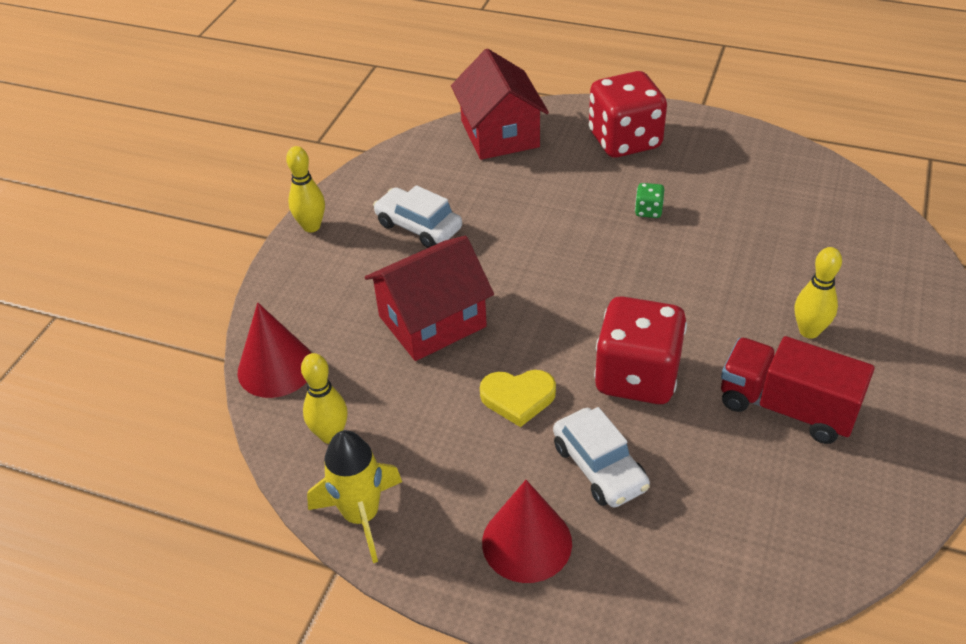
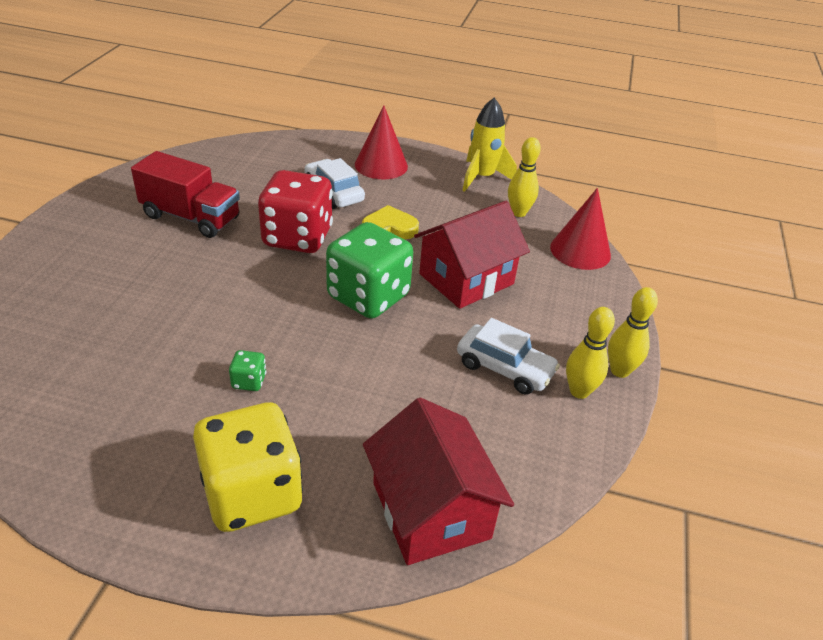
camera: 170 degrees right, 5 degrees down
red dice [589,71,667,158] -> yellow dice [193,402,303,532]
yellow bowling pin [795,247,842,339] -> yellow bowling pin moved to [566,307,615,399]
none -> green dice [326,222,413,319]

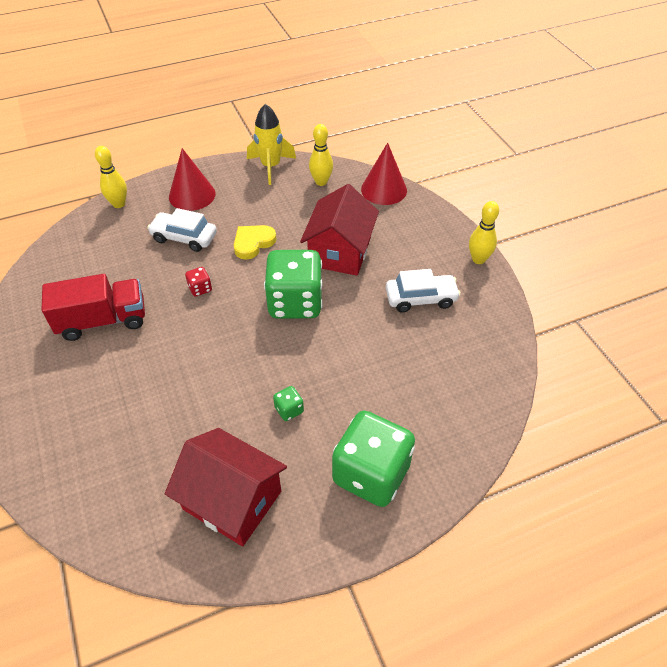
camera: 35 degrees left, 10 degrees up
yellow dice [193,402,303,532] -> green dice [332,411,415,507]
red dice [258,170,333,253] -> red dice [185,267,212,297], size x0.40
red house [363,398,514,565] -> red house moved to [165,428,287,547]
yellow bowling pin [566,307,615,399] -> yellow bowling pin moved to [95,146,127,208]

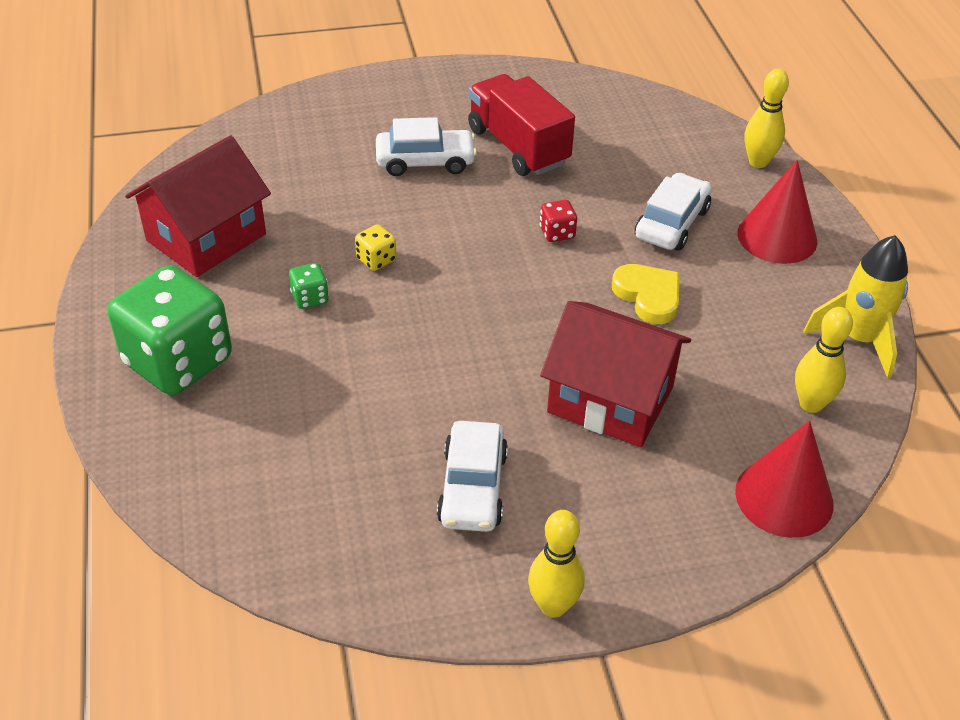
camera: 100 degrees right, 5 degrees down
red truck [42,274,145,341] -> red truck turned 150 degrees clockwise [468,74,575,176]
green dice [264,250,323,319] -> none
none -> yellow dice [355,224,396,271]
none -> white car [376,117,477,176]

